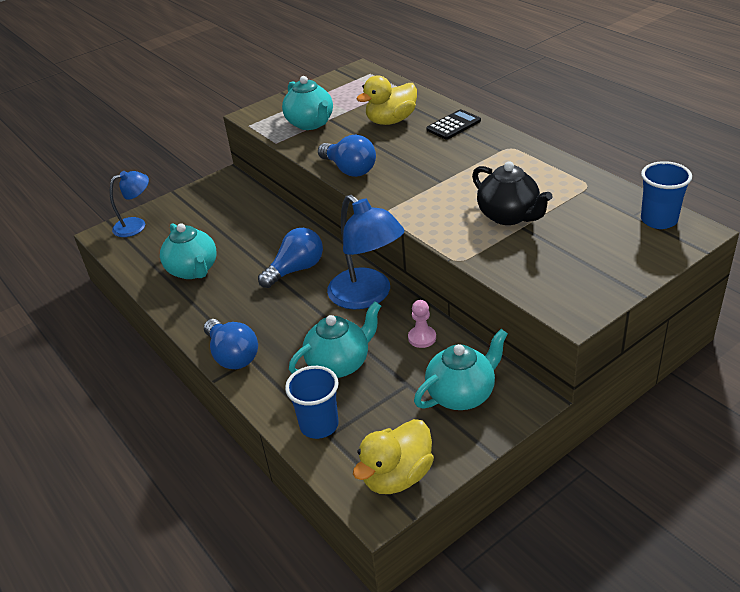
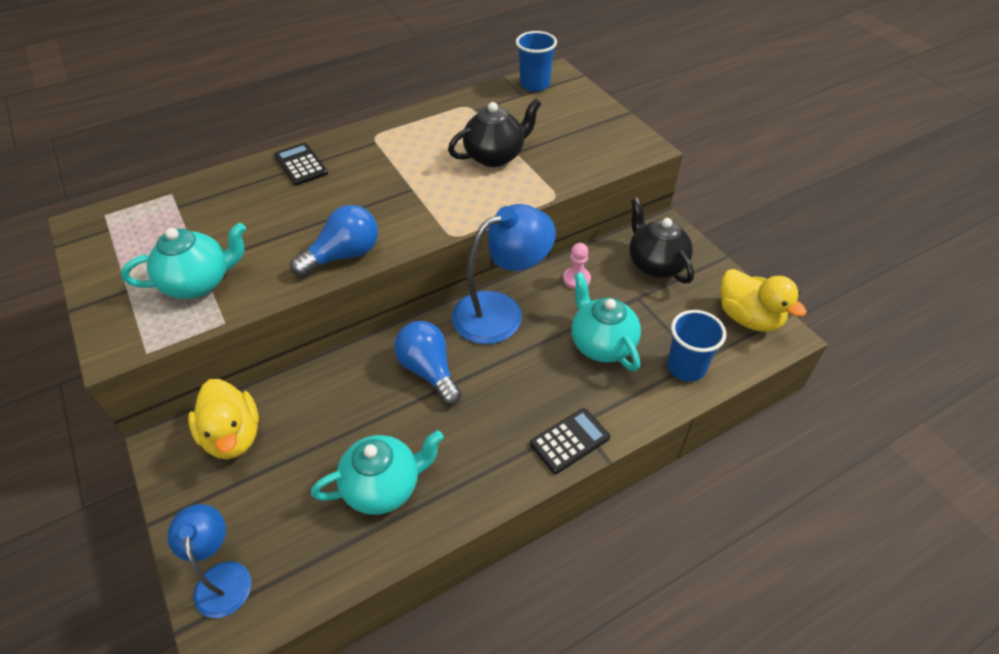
camera: 85 degrees left, 10 degrees up
blue light bulb [204,319,258,369] -> black calculator [530,408,610,474]
yellow duck [357,75,417,125] -> yellow duck moved to [188,379,259,459]
turquoise teapot [414,329,508,410] -> black teapot [629,198,694,283]

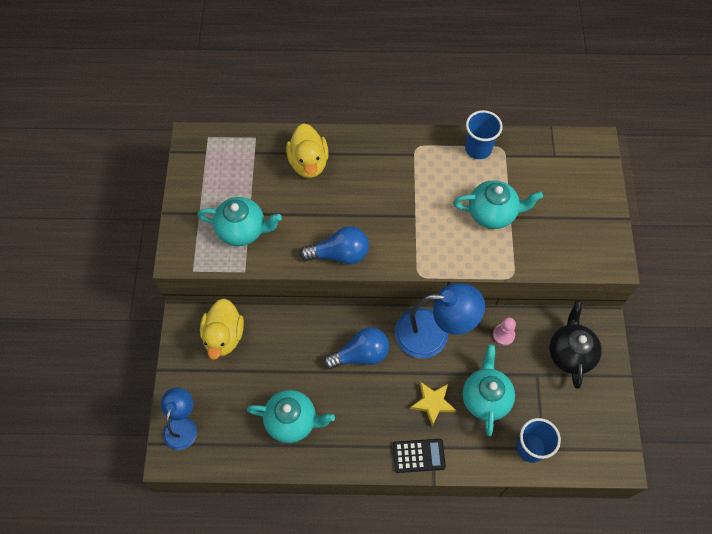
camera: 30 degrees right, 15 degrees up
black calculator [274,143,328,186] -> none
blue light bulb [394,321,462,405] -> blue light bulb turned 75 degrees clockwise [323,327,389,369]
black teapot [448,99,541,167] -> turquoise teapot [453,180,543,229]
blue cup [516,31,557,92] -> blue cup moved to [465,110,503,159]
yellow duck [721,269,807,332] -> yellow duck moved to [286,123,329,178]
none -> yellow star [410,382,456,426]

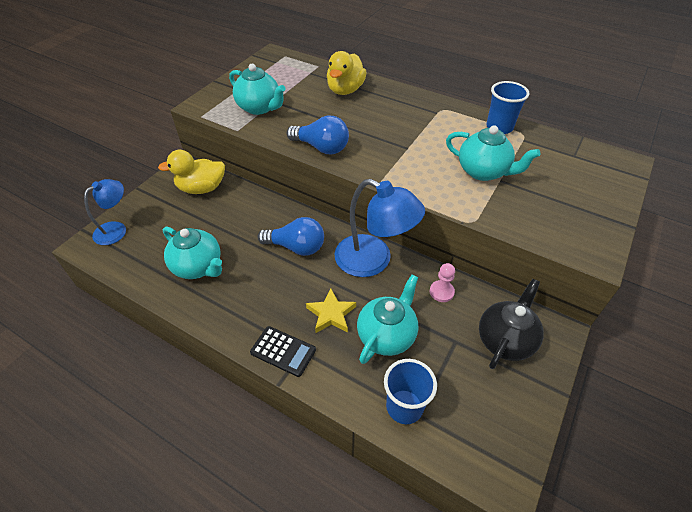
camera: 30 degrees right, 15 degrees down
yellow duck [200,298,244,360] -> yellow duck turned 45 degrees clockwise [158,150,225,194]

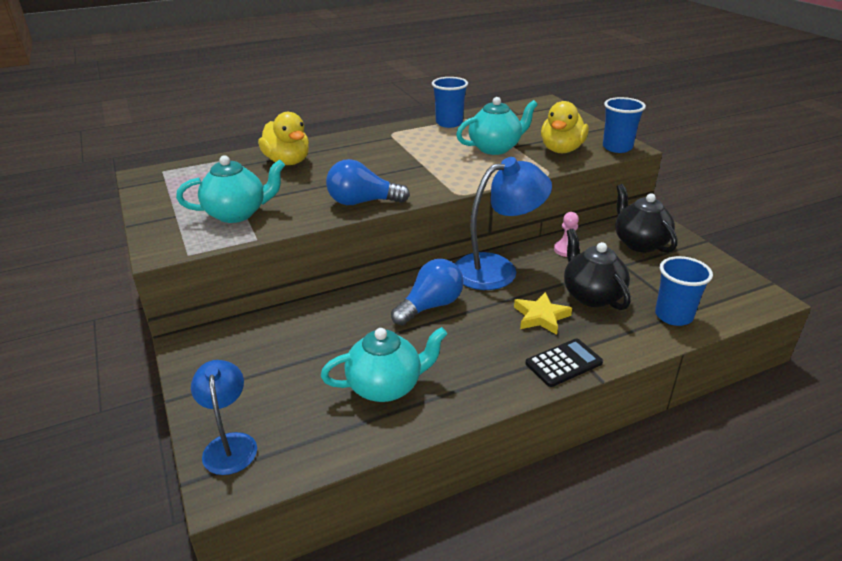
camera: 55 degrees left, 15 degrees down
yellow duck [158,150,225,194] -> yellow duck moved to [541,101,589,153]
blue light bulb [287,115,349,154] -> blue light bulb turned 150 degrees counterclockwise [326,159,410,205]
turquoise teapot [357,275,418,364] -> black teapot [564,228,631,310]
none -> blue cup [603,97,646,153]

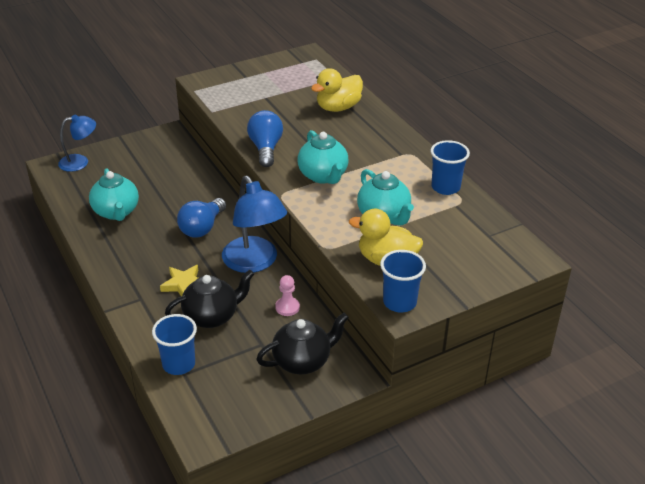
camera: 85 degrees right, 5 degrees up
turquoise teapot [176,155,285,223] -> turquoise teapot moved to [298,130,349,184]
blue light bulb [391,259,464,325] -> blue light bulb turned 75 degrees clockwise [177,198,226,238]
black calculator [525,338,603,387] -> none

